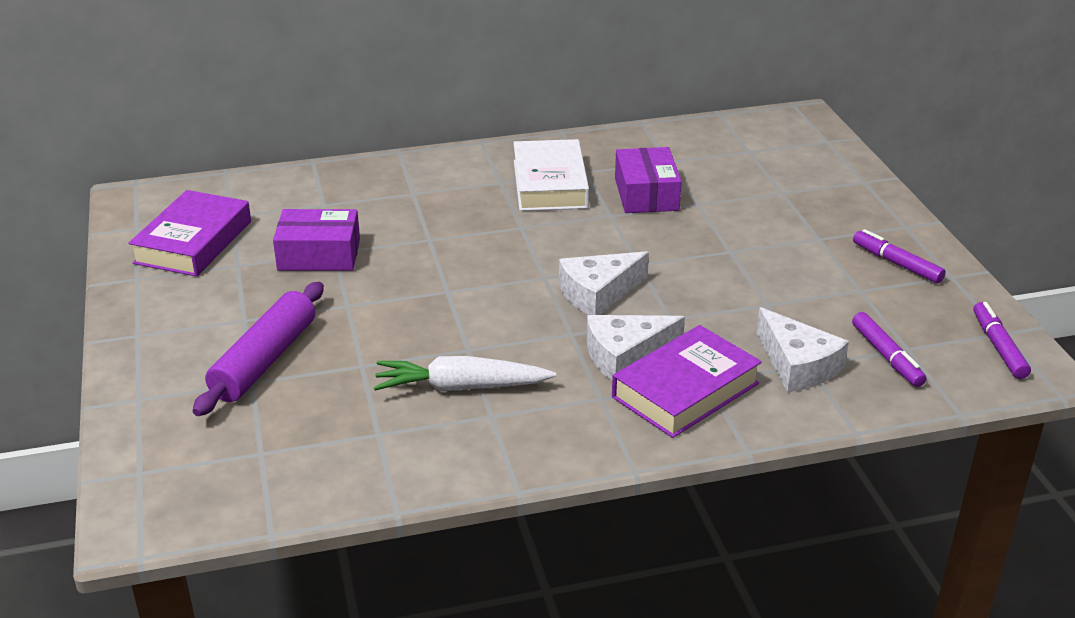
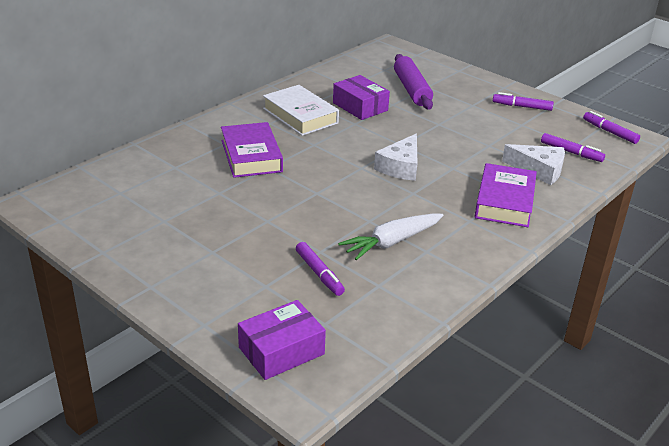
camera: 35 degrees left, 0 degrees up
purple book [128,190,251,277] -> purple book moved to [221,122,283,178]
purple rolling pin [193,282,324,416] -> purple rolling pin moved to [394,54,433,110]
purple box [273,209,360,271] -> purple box moved to [238,300,326,380]
white cheese [587,315,685,381] -> none
none -> purple marker [296,242,345,296]

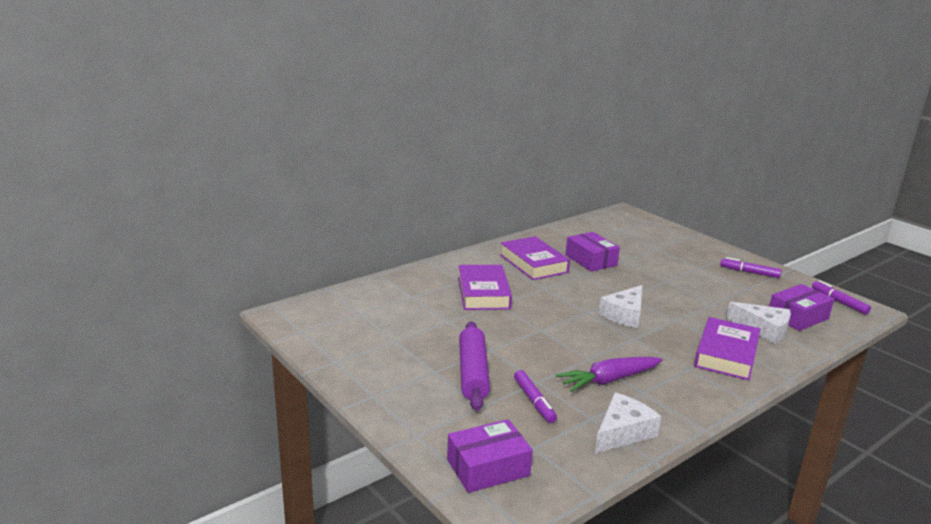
camera: 10 degrees right, 10 degrees down
white book [263,85,339,136] -> purple book [500,236,570,280]
white carrot [338,213,444,260] -> purple carrot [556,357,663,392]
purple rolling pin [394,54,433,110] -> purple rolling pin moved to [459,321,490,411]
purple marker [541,133,605,162] -> purple box [769,284,834,331]
none -> white cheese [595,392,661,453]

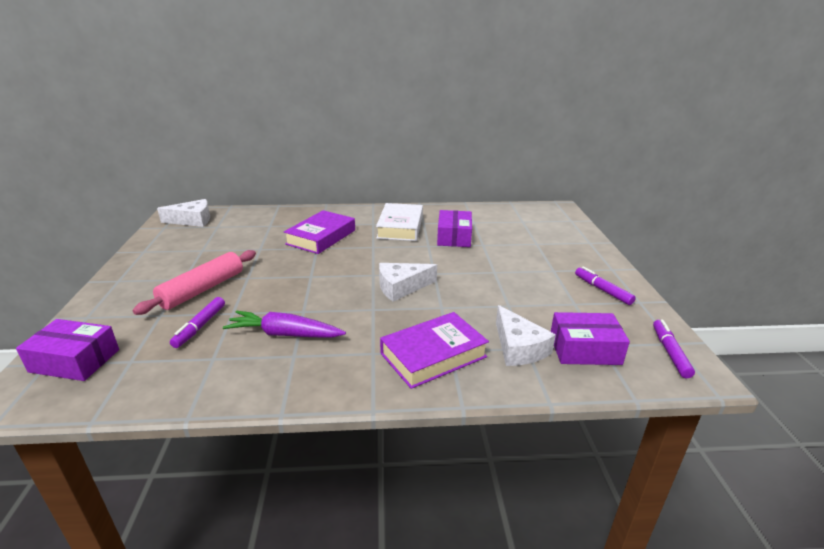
camera: 35 degrees right, 5 degrees up
purple rolling pin [459,321,490,411] -> pink rolling pin [133,250,256,315]
purple book [500,236,570,280] -> white book [376,203,423,241]
white cheese [595,392,661,453] -> white cheese moved to [157,199,210,227]

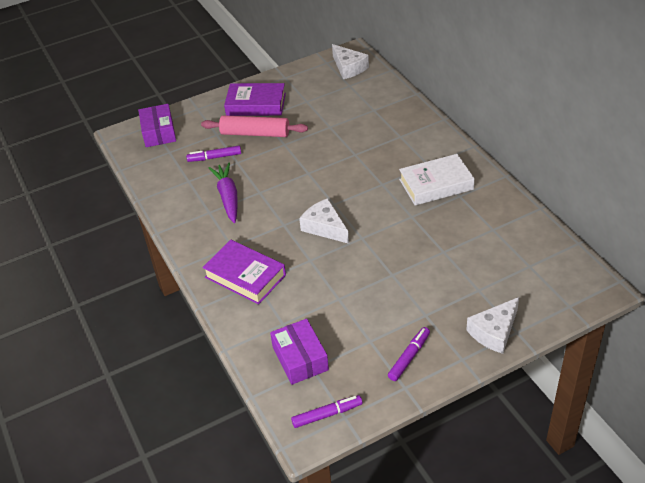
camera: 70 degrees right, 15 degrees up
purple book [284,210,355,254] -> purple book moved to [224,83,286,116]
purple box [437,210,472,247] -> none
white cheese [496,305,556,366] -> white cheese moved to [466,297,519,354]

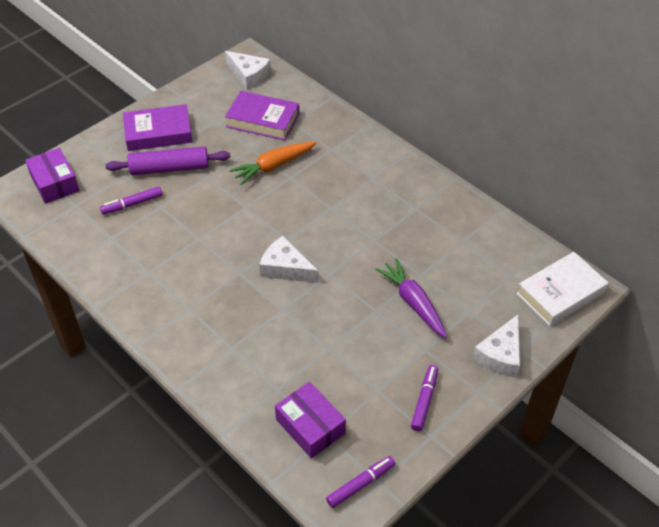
camera: 20 degrees left, 5 degrees up
pink rolling pin [201,115,308,137] -> purple rolling pin [105,146,230,175]
purple book [202,240,286,305] -> purple book moved to [225,91,299,141]
purple carrot [209,163,238,223] -> purple carrot moved to [375,258,447,338]
white book [399,154,475,205] -> white book moved to [516,252,608,326]
none -> orange carrot [230,141,317,185]

